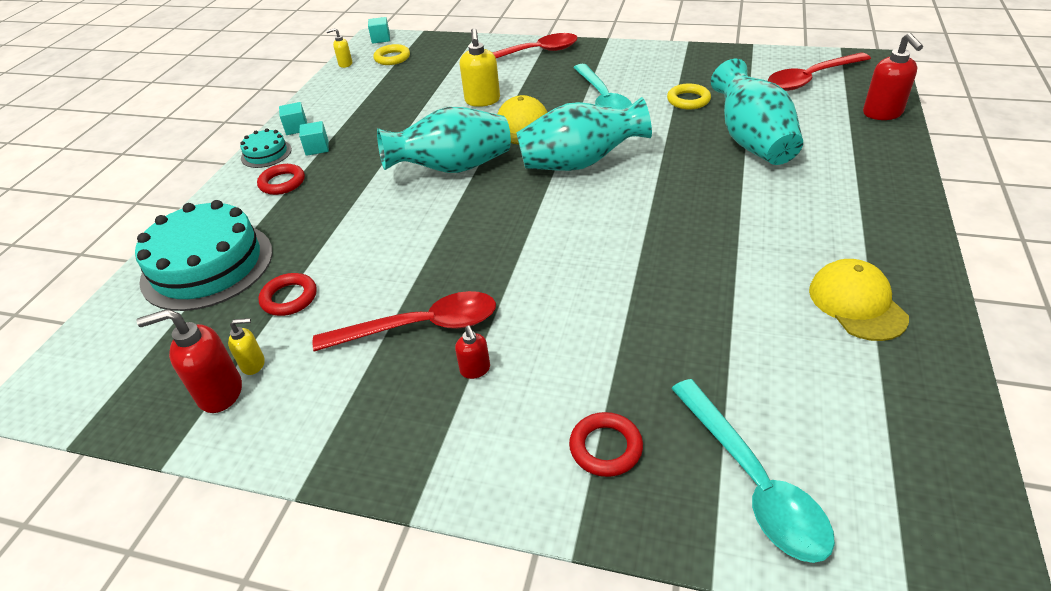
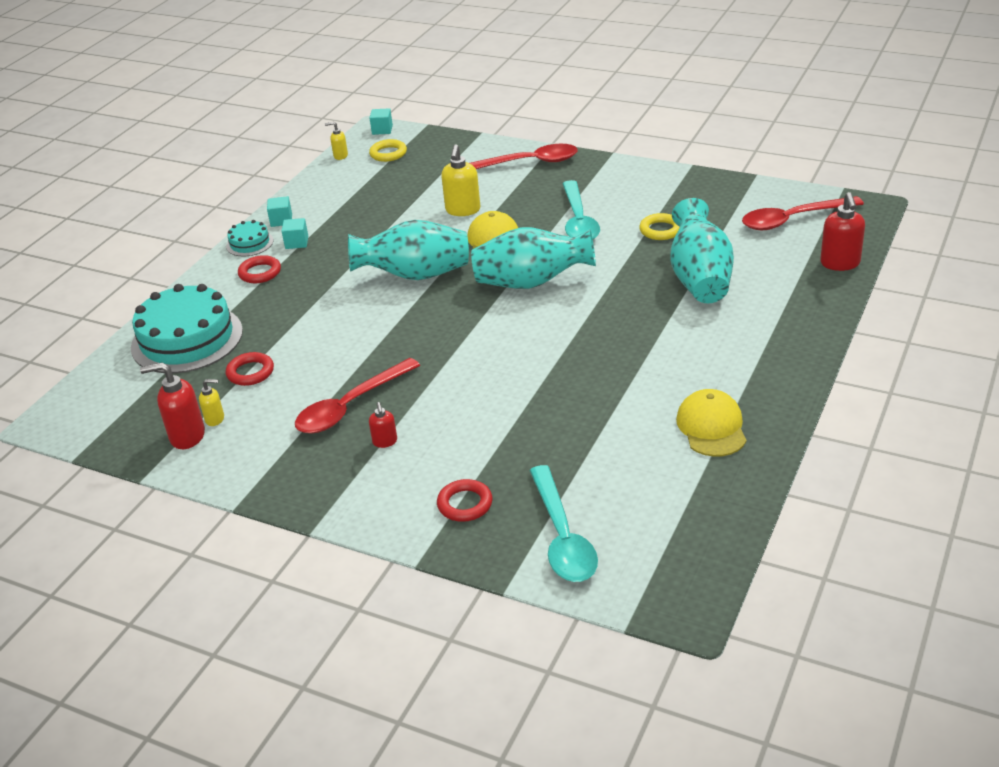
camera: 10 degrees right, 5 degrees down
red spoon [312,291,496,352] -> red spoon turned 135 degrees clockwise [295,358,420,434]

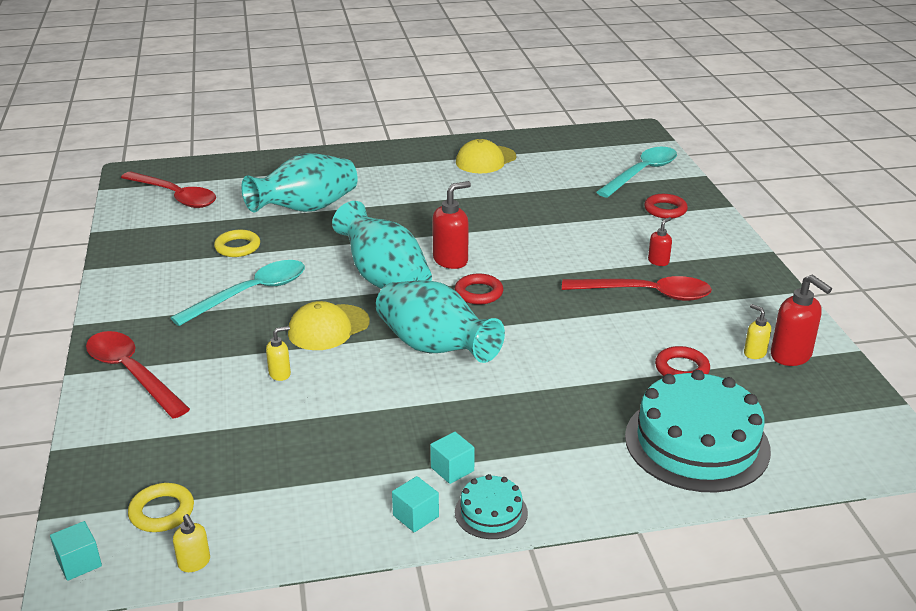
camera: 130 degrees left, 5 degrees down
red ring [238,255,281,283] -> red ring moved to [455,274,503,304]
yellow soap dispenser [441,144,480,216] -> yellow soap dispenser [266,326,291,381], size x0.56
red soap dispenser [820,192,865,271] -> red soap dispenser moved to [432,181,471,269]

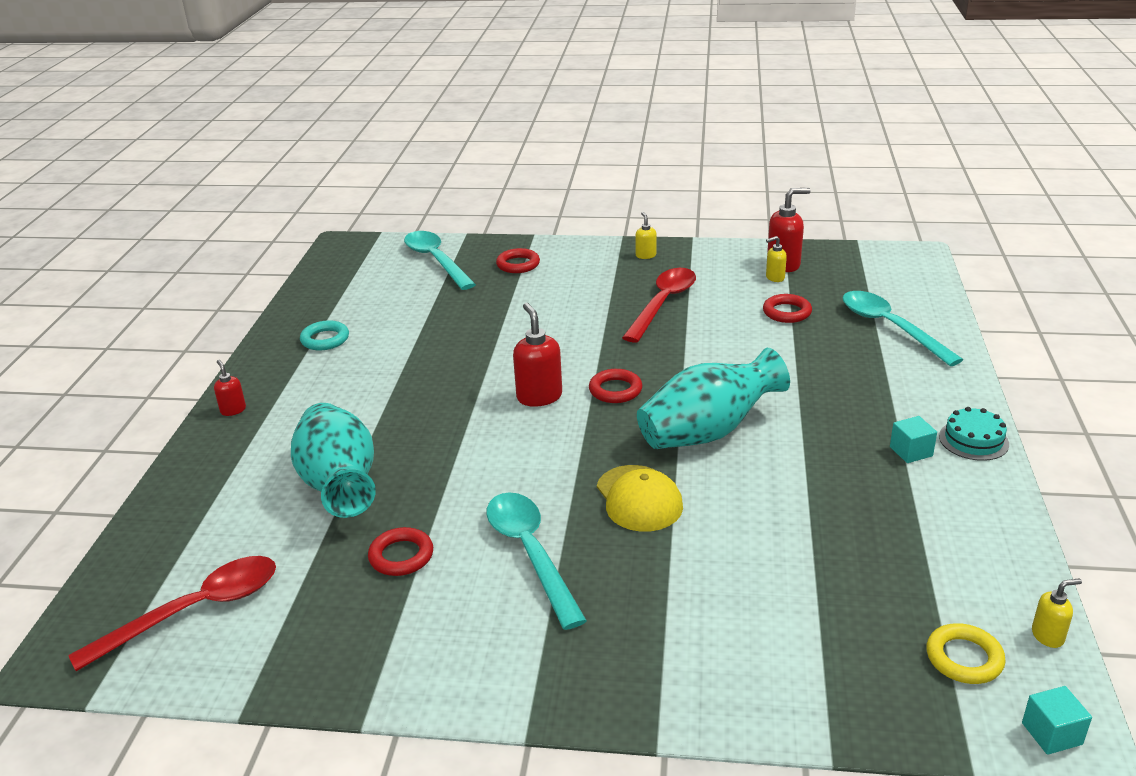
camera: 70 degrees left, 0 degrees up
red spoon [86,331,190,419] -> none
yellow ring [214,230,260,257] -> red ring [368,527,433,576]
yellow soap dispenser [266,326,291,381] -> yellow soap dispenser moved to [635,212,657,259]
turquoise vase [332,201,432,289] -> none
turquoise cube [392,476,439,532] -> none
yellow cap [456,139,516,173] -> turquoise ring [300,320,349,350]
turquoise cake [625,370,771,493] -> turquoise spoon [842,291,963,366]
red soap dispenser [648,217,672,266] -> red soap dispenser moved to [214,360,246,416]

